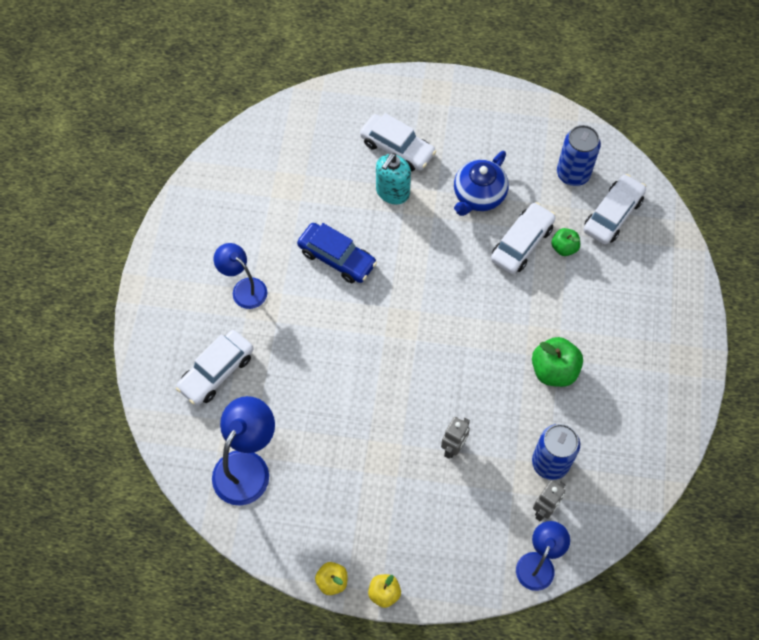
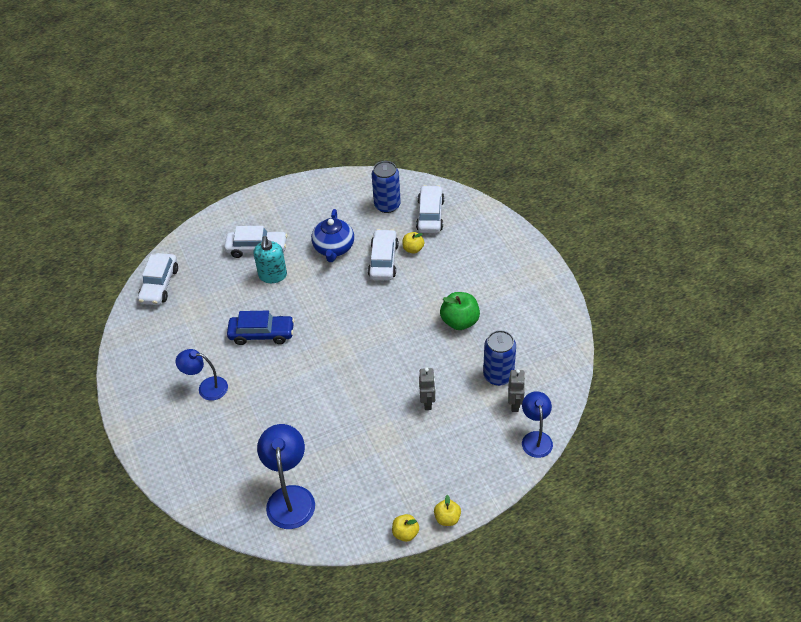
camera: 30 degrees left, 15 degrees down
white car [176,330,253,405] -> white car moved to [138,253,178,305]
green apple [551,228,580,256] -> yellow apple [402,232,424,253]

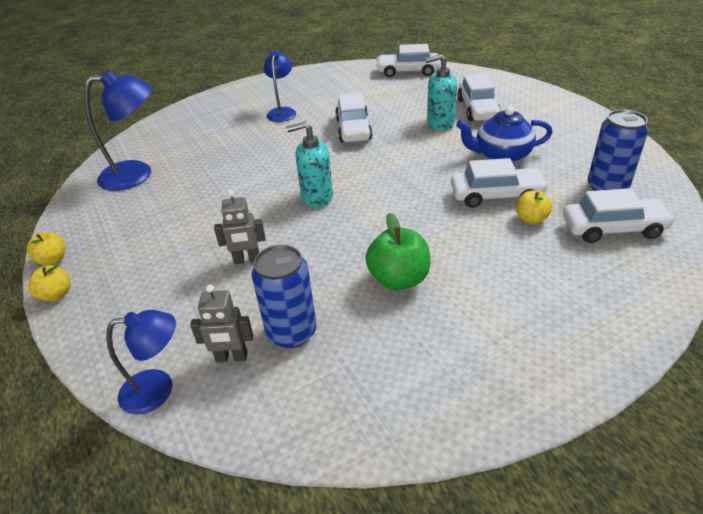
camera: 85 degrees right, 10 degrees down
blue car [227,311,294,345] -> white car [335,93,373,142]
none -> turquoise soap dispenser [286,122,333,207]

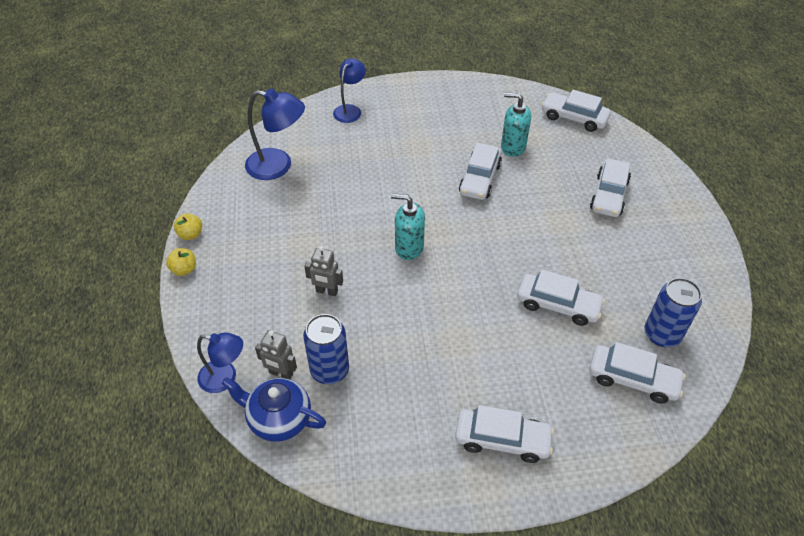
camera: 20 degrees right, 10 degrees up
blue lamp [264,51,296,122] -> blue lamp moved to [333,58,366,123]
green apple [365,213,430,290] -> none
turquoise soap dispenser [425,54,457,131] -> turquoise soap dispenser moved to [501,92,531,157]
blue teapot [456,106,553,163] -> blue teapot moved to [221,377,326,442]
yellow apple [516,190,552,224] -> none
none -> white car [455,405,554,463]

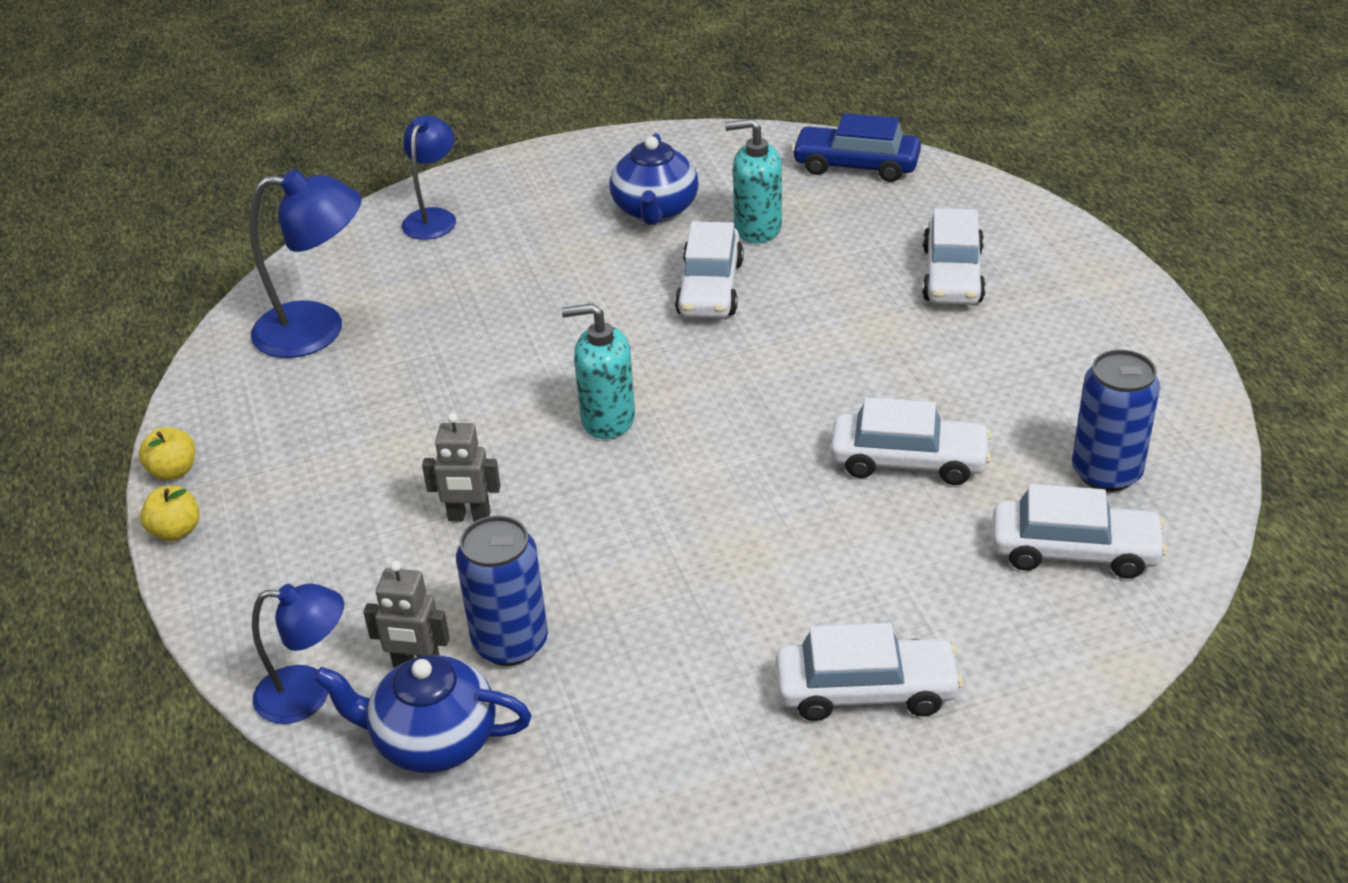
camera: 10 degrees left, 10 degrees down
white car [541,90,611,132] -> blue car [791,113,921,182]
none -> blue teapot [609,133,699,225]

